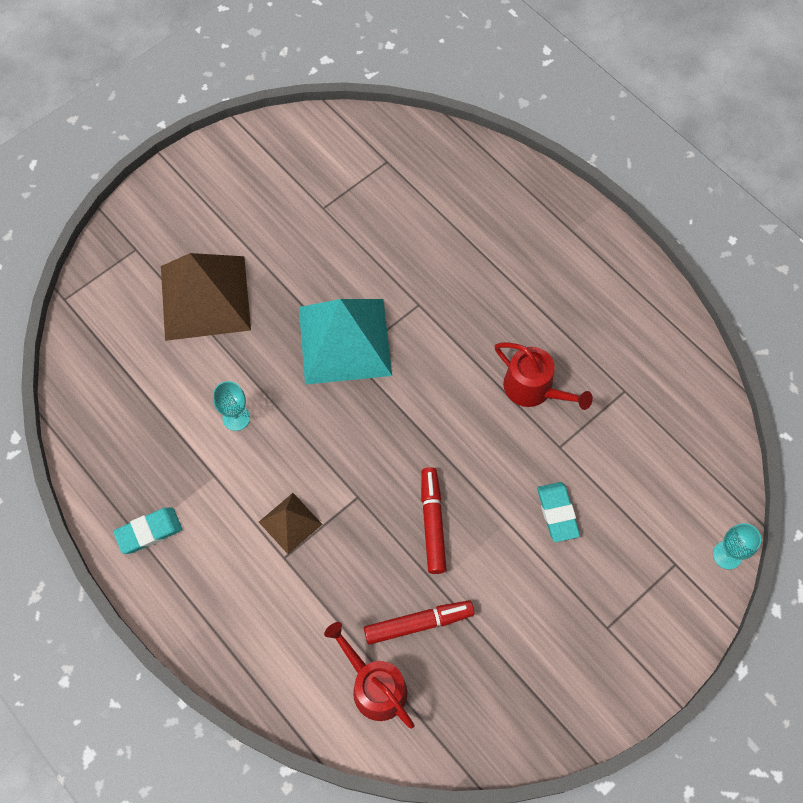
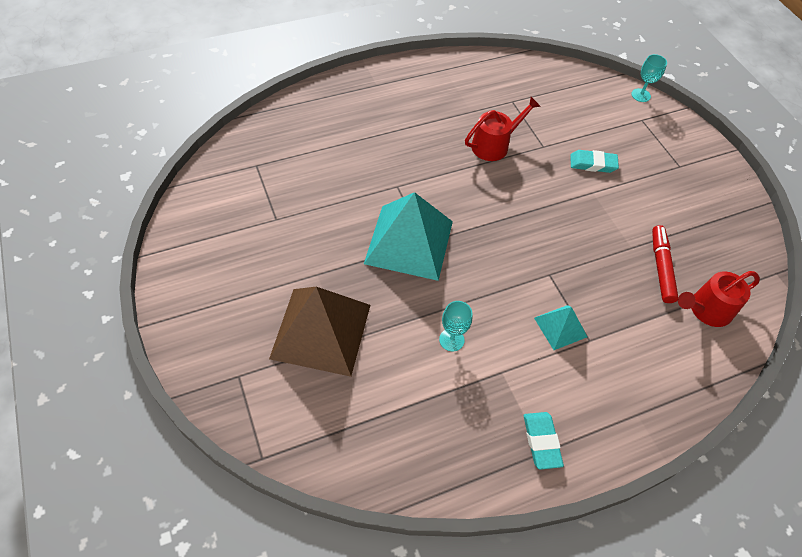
camera: 75 degrees left, 10 degrees down
brown pyramid [259,493,322,554] -> turquoise pyramid [534,305,587,350]
red marker [421,467,447,574] -> none

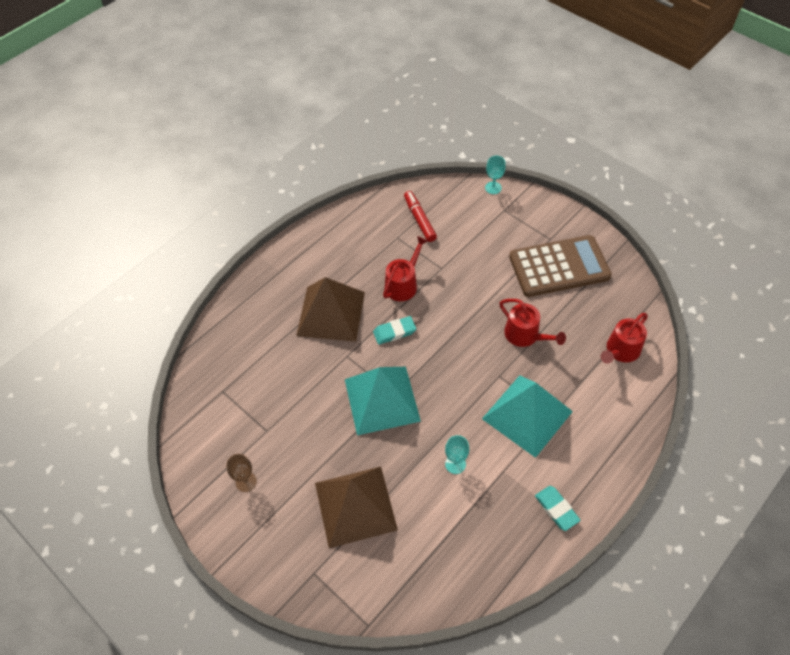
camera: 20 degrees left, 0 degrees up
turquoise pyramid [534,305,587,350] -> turquoise pyramid [482,375,573,458], size x2.03
turquoise eraser [570,150,619,173] -> turquoise eraser moved to [373,316,416,345]
red marker [652,225,678,303] -> red marker moved to [404,191,437,242]
none -> brown goblet [226,454,257,492]
none -> brown pyramid [296,277,365,342]
none -> red watering can [500,299,566,347]
none -> brown calculator [509,235,612,297]

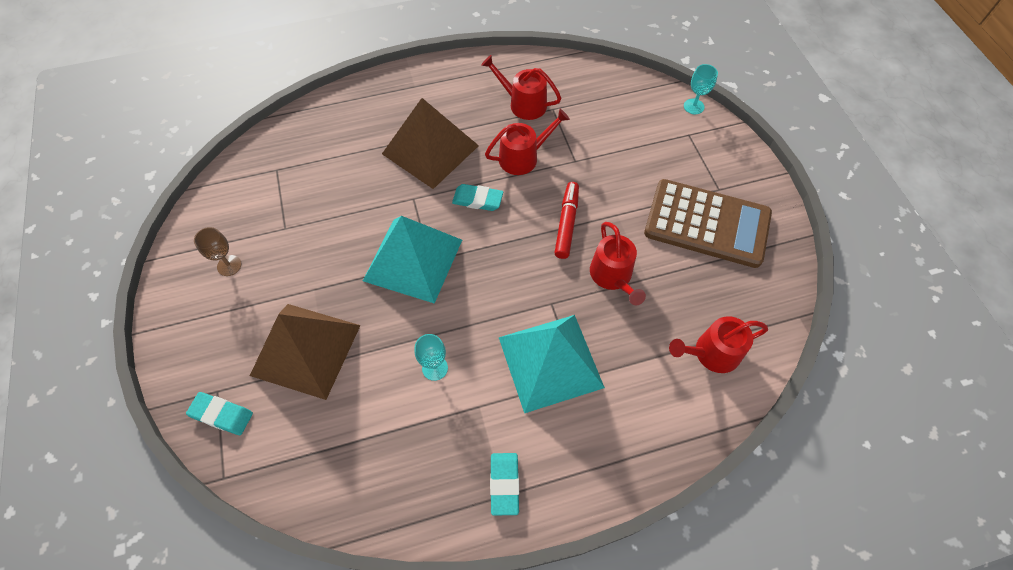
camera: 30 degrees right, 5 degrees up
red marker [404,191,437,242] -> red marker moved to [555,182,579,259]
none -> turquoise eraser [186,392,253,435]
none -> red watering can [481,55,561,120]

